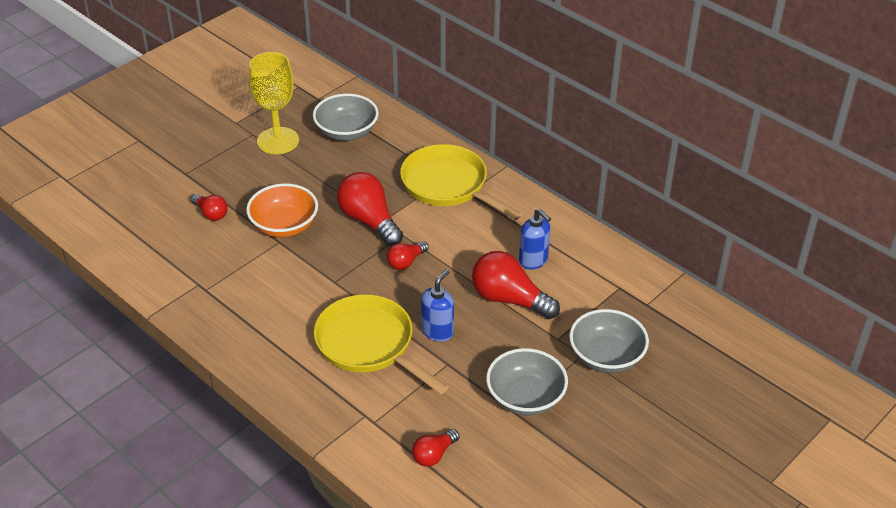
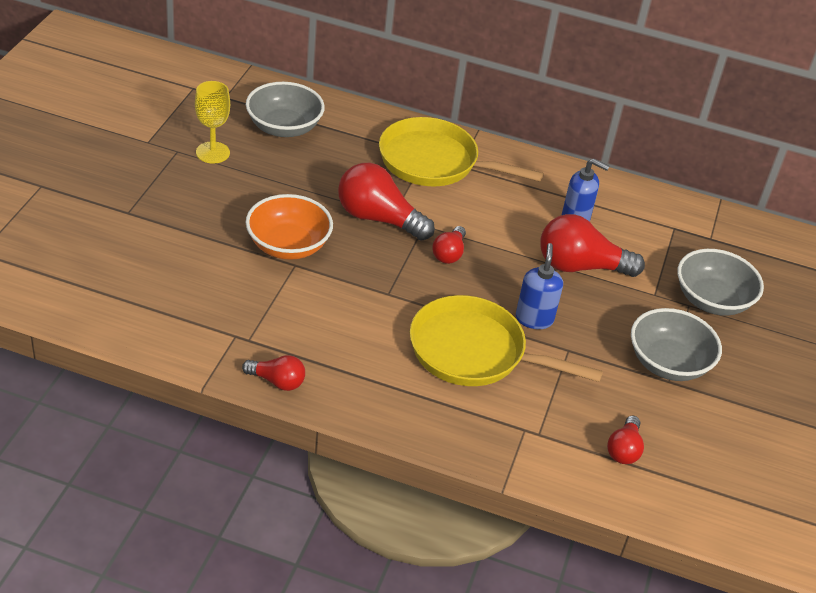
camera: 30 degrees left, 0 degrees up
red light bulb [191,194,228,221] -> red light bulb moved to [242,355,305,391]
yellow goblet [249,52,299,154] -> yellow goblet [195,81,230,164], size x0.66

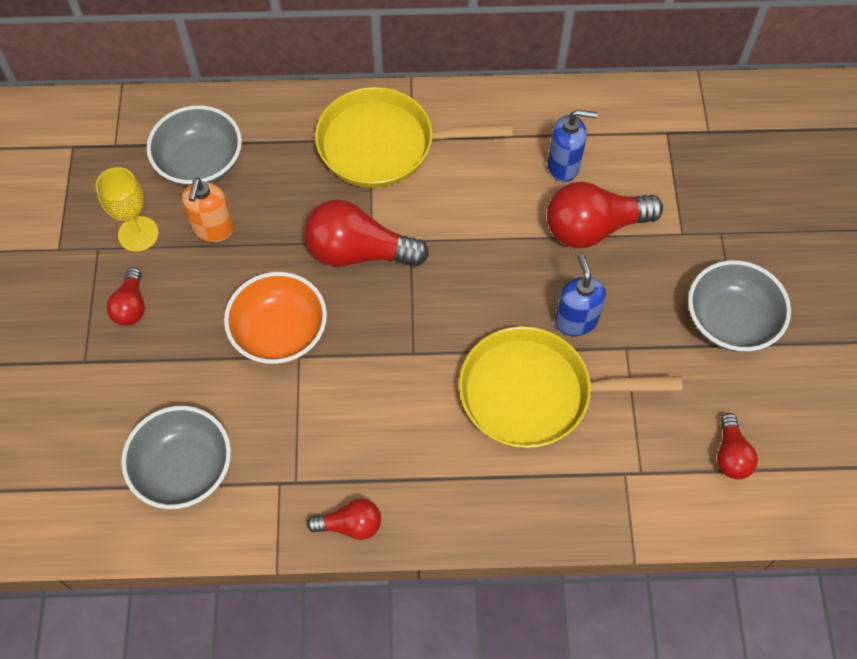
camera: 15 degrees left, 20 degrees up
red light bulb [432,226,466,264] -> red light bulb moved to [106,267,145,326]
grey bowl [677,249,764,316] -> grey bowl moved to [121,406,231,509]
none -> orange soap dispenser [182,178,234,242]

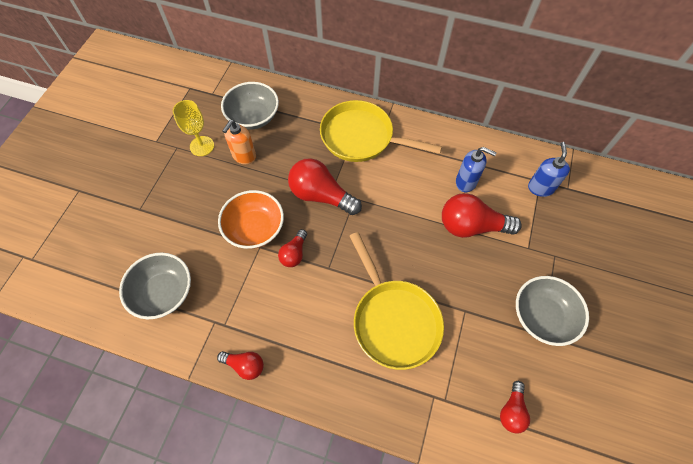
camera: 20 degrees right, 0 degrees up
red light bulb [106,267,145,326] -> red light bulb moved to [278,229,307,267]
yellow pan [459,326,683,449] -> yellow pan turned 135 degrees counterclockwise [349,232,444,370]
blue soap dispenser [555,255,606,336] -> blue soap dispenser moved to [528,142,570,197]

